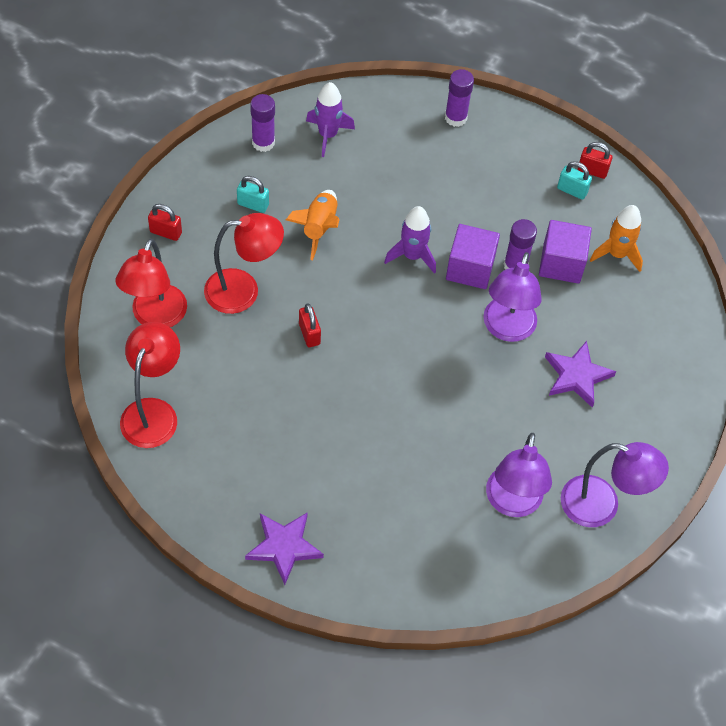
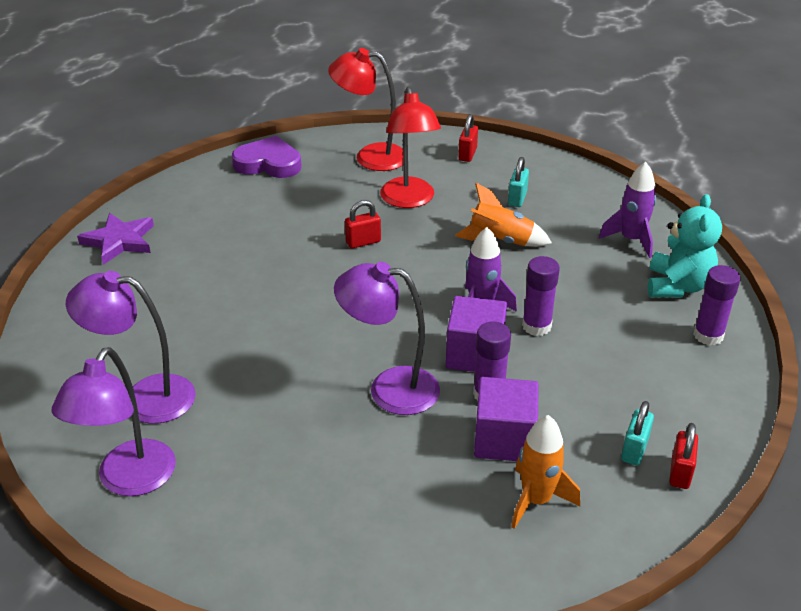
camera: 90 degrees right, 20 degrees down
red lamp [120,322,180,448] -> purple heart [232,136,301,178]
purple glue stick [250,94,275,152] -> purple glue stick moved to [522,256,560,336]
purple star [545,341,616,408] -> none
none -> turquoise teddy bear [648,194,722,297]

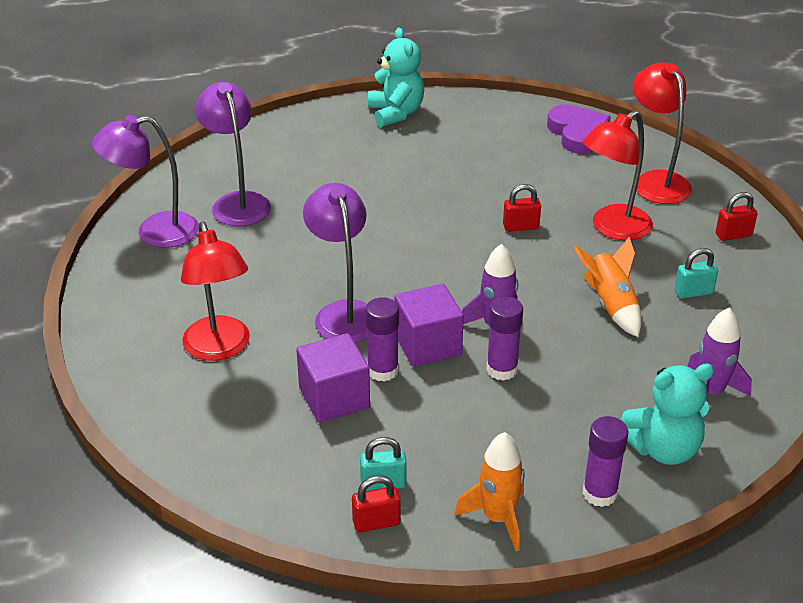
camera: 60 degrees right, 0 degrees up
purple star [77,213,154,265] -> turquoise teddy bear [368,28,424,127]
red padlock [345,200,381,249] -> red padlock turned 45 degrees counterclockwise [503,184,541,232]
orange rocket [511,415,580,529] -> orange rocket moved to [454,432,525,551]
none -> red lamp [181,221,250,361]

